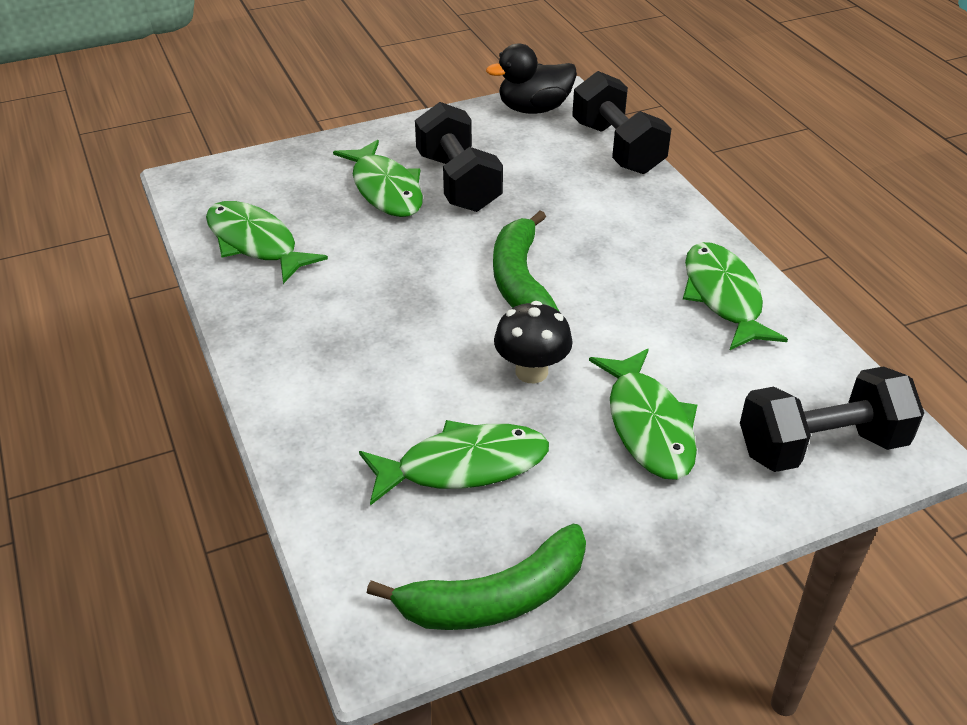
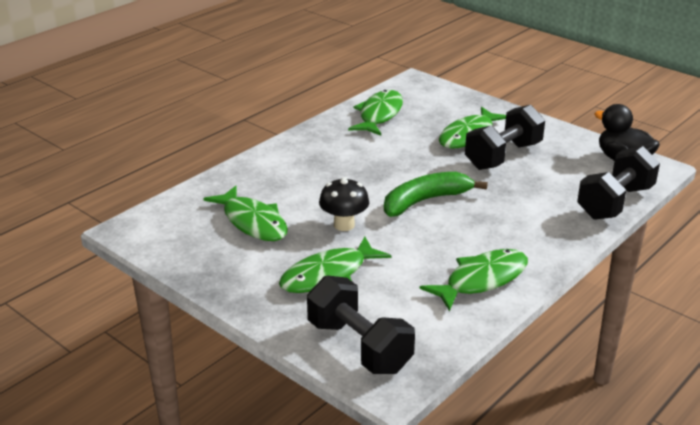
camera: 65 degrees right, 10 degrees down
green banana [367,524,586,630] -> none

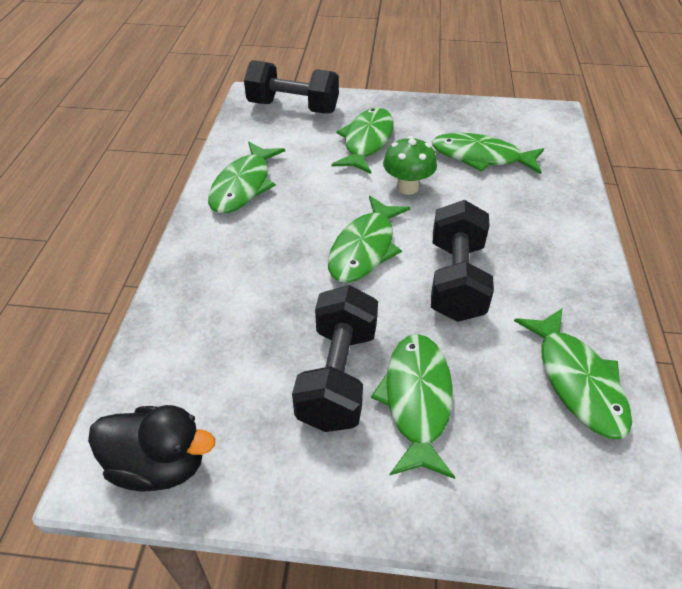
camera: 145 degrees right, 15 degrees up
black mushroom [319,177,369,231] -> green mushroom [383,136,437,195]
green banana [384,172,488,217] -> green fish [328,196,410,283]
black dumbbell [577,146,660,220] -> black dumbbell moved to [431,200,494,322]

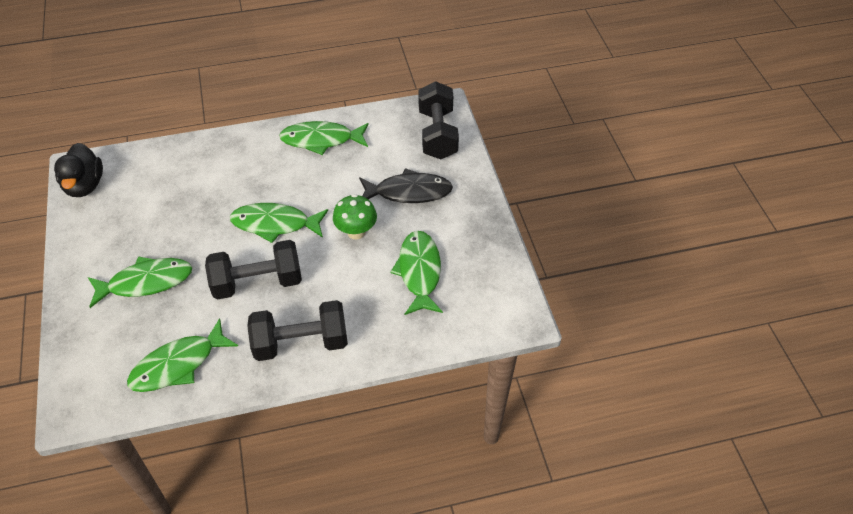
camera: 70 degrees right, 5 degrees up
black dumbbell [292,285,378,432] -> black dumbbell moved to [247,300,348,361]
green fish [331,108,393,174] -> black fish [359,168,453,203]

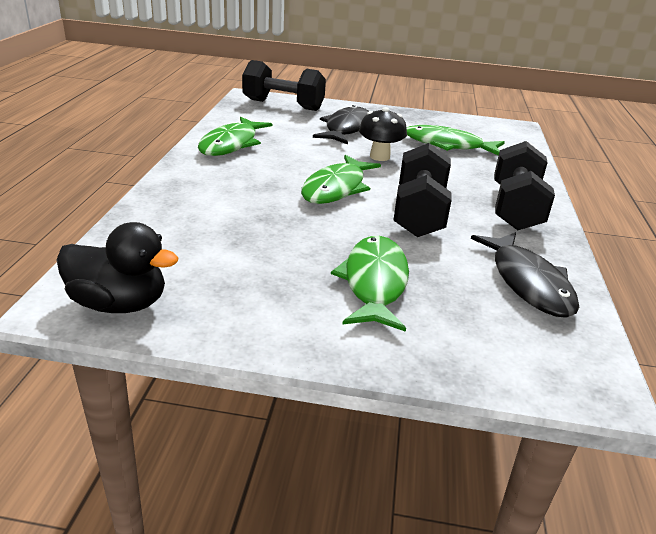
camera: 70 degrees left, 20 degrees down
green fish [127,318,238,392] -> black fish [471,232,579,318]
green mushroom [333,194,377,239] -> black mushroom [359,107,407,161]

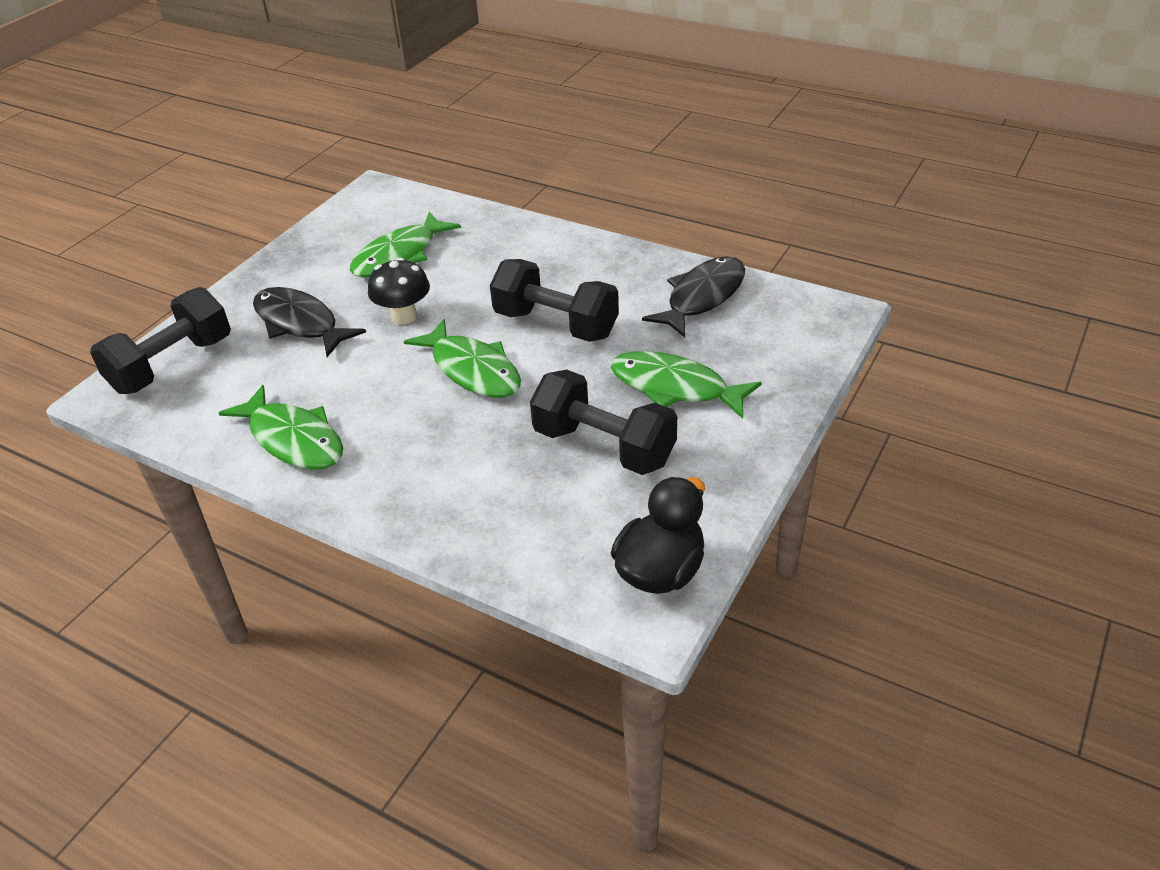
camera: 65 degrees left, 10 degrees up
black fish [471,232,579,318] -> black fish turned 60 degrees counterclockwise [642,256,745,337]
black dumbbell [494,141,555,230] -> black dumbbell moved to [530,370,677,475]

